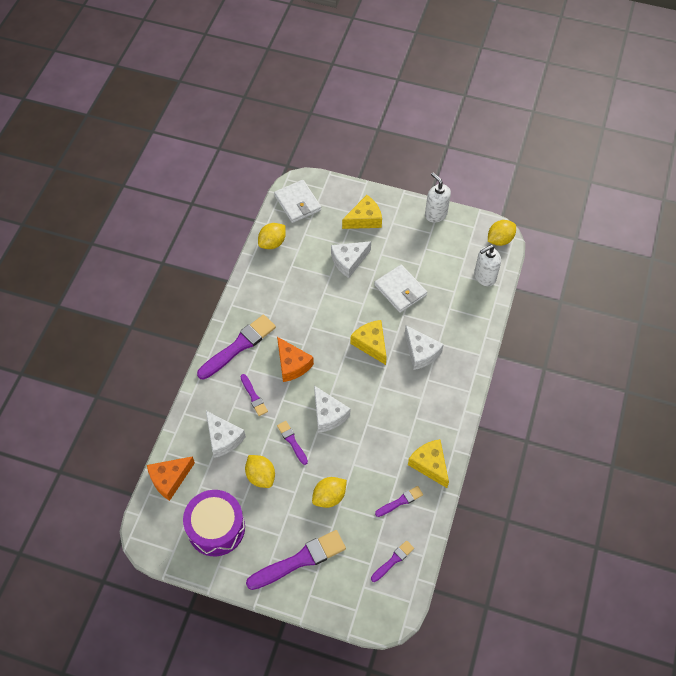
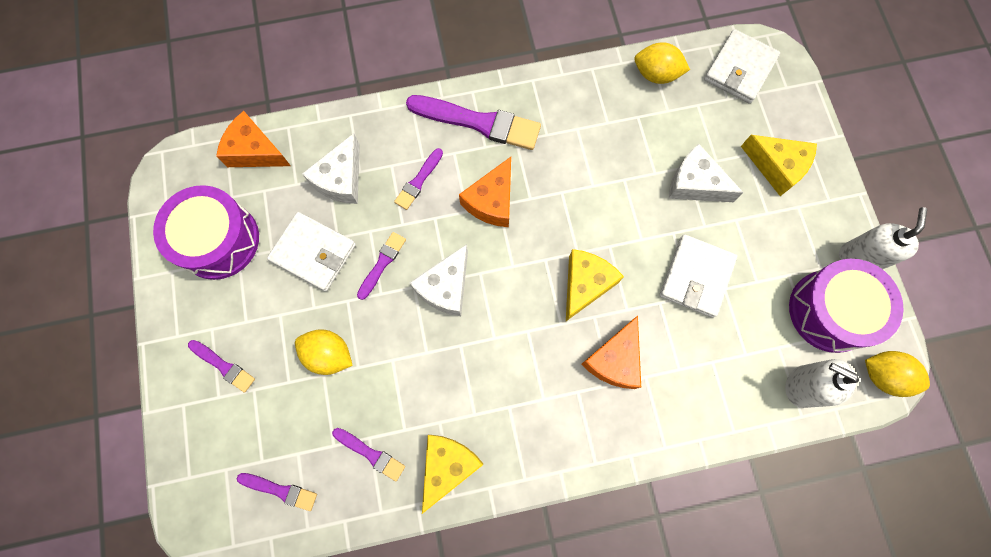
camera: 60 degrees right, 15 degrees up
yellow lemon [245,455,275,488] -> white wallet [267,212,356,292]
purple brush [246,530,346,590] -> purple brush [188,340,255,392], size x0.52
white cheese [405,325,444,370] -> orange cheese [582,316,641,389]
none -> purple drum [789,259,904,353]

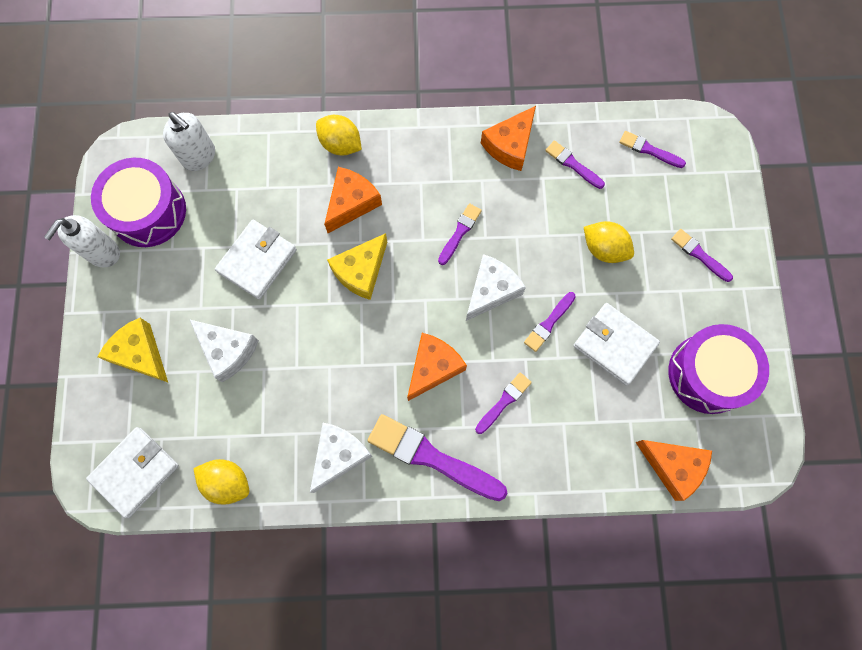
camera: 170 degrees left, 0 degrees up
white cheese [302,133,360,204] -> white cheese moved to [310,423,372,493]
yellow cheese [422,435,483,514] -> orange cheese [481,106,536,171]
yellow lemon [865,351,930,397] -> yellow lemon moved to [316,115,362,155]
none -> purple brush [438,203,482,265]

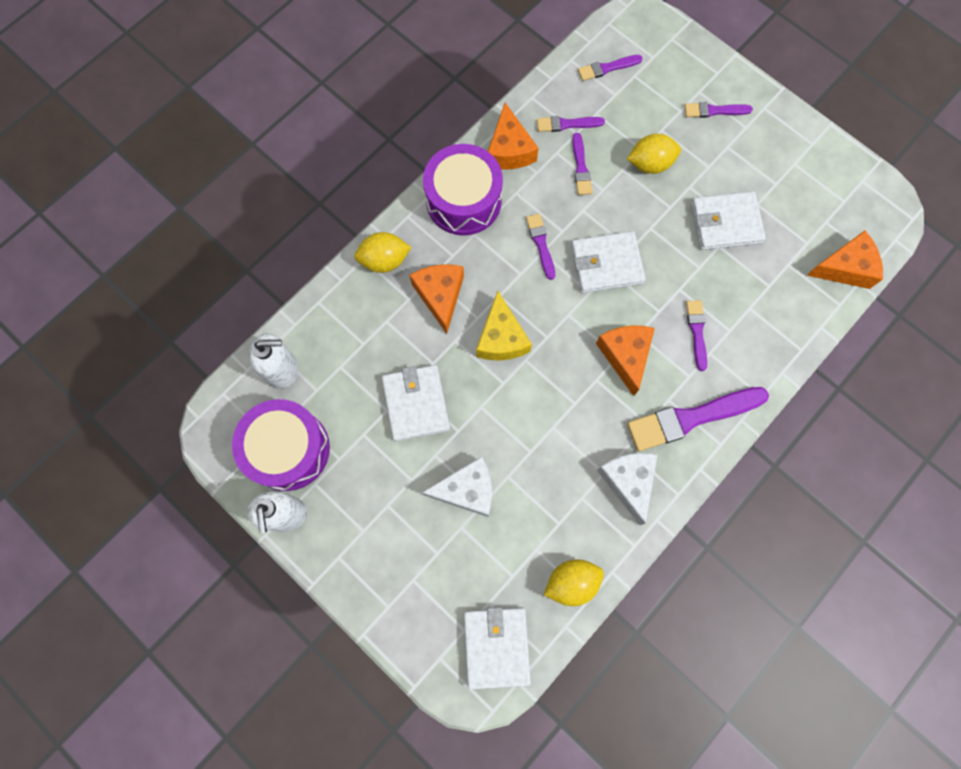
camera: 45 degrees left, 0 degrees up
yellow cheese [97,318,168,382] -> none
white cheese [466,254,526,321] -> white wallet [571,231,646,293]
purple brush [524,292,576,352] -> purple brush moved to [572,133,593,195]
purple drum [668,324,769,414] -> purple drum moved to [423,144,503,235]

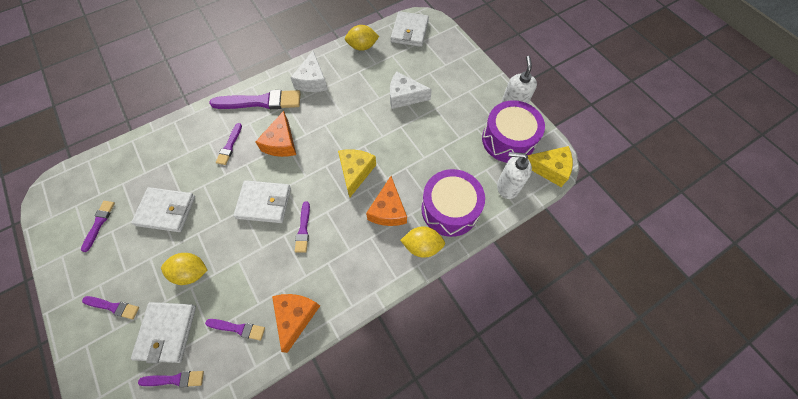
camera: 165 degrees left, 10 degrees down
white wallet [382,365,450,442] -> white wallet moved to [131,302,196,364]
purple drum [423,144,503,235] -> purple drum moved to [421,169,485,237]
purple brush [572,133,593,195] -> purple brush moved to [81,201,115,252]
orange cheese [807,231,883,289] -> none
none -> yellow cheese [527,146,573,187]

